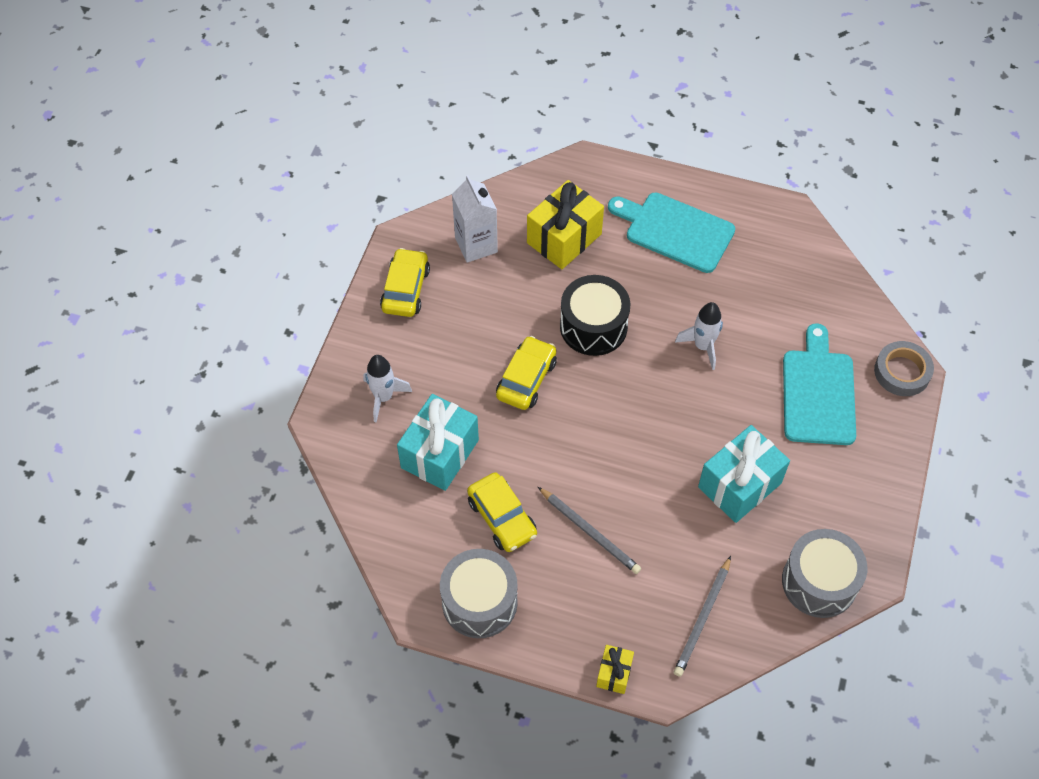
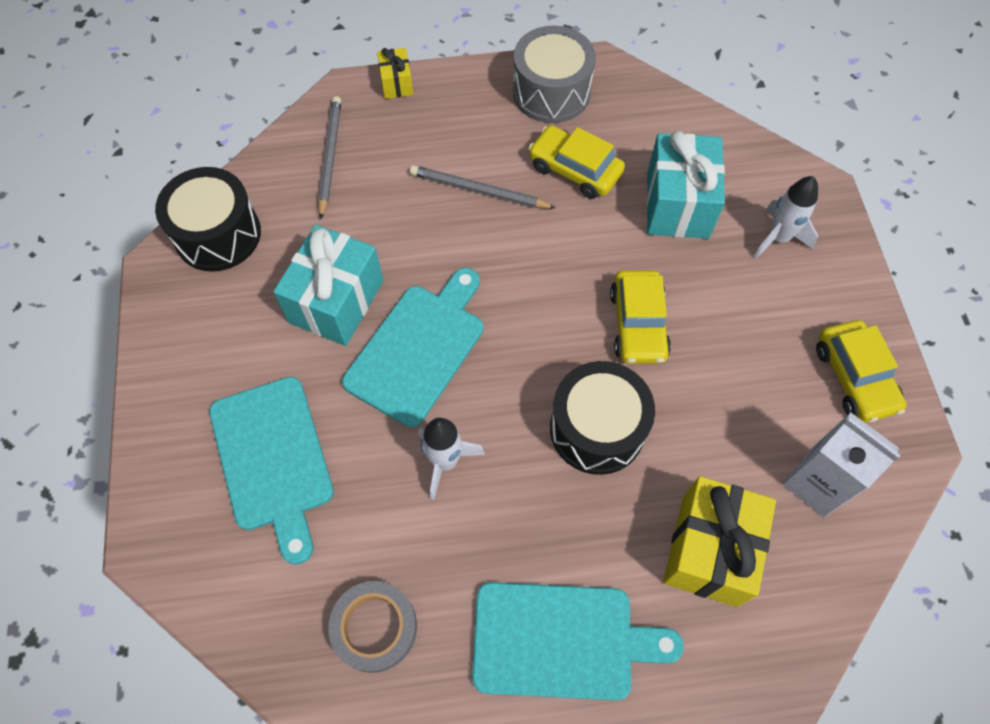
camera: 155 degrees right, 5 degrees up
grey drum [782,529,867,618] -> black drum [155,167,261,272]
grey tape [874,341,934,396] -> grey tape moved to [328,581,417,673]
none -> turquoise cutting board [342,268,483,427]

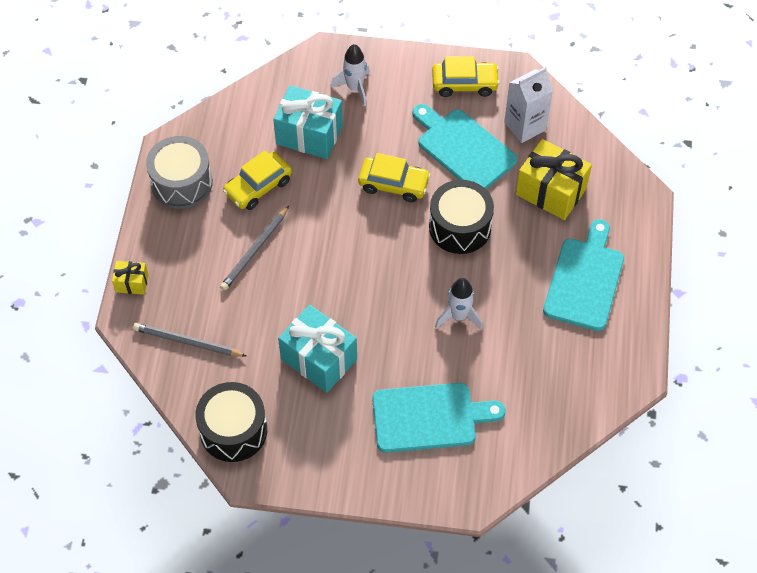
camera: 75 degrees left, 5 degrees down
grey tape [328,581,417,673] -> none
turquoise cutting board [342,268,483,427] -> turquoise cutting board moved to [413,104,518,189]

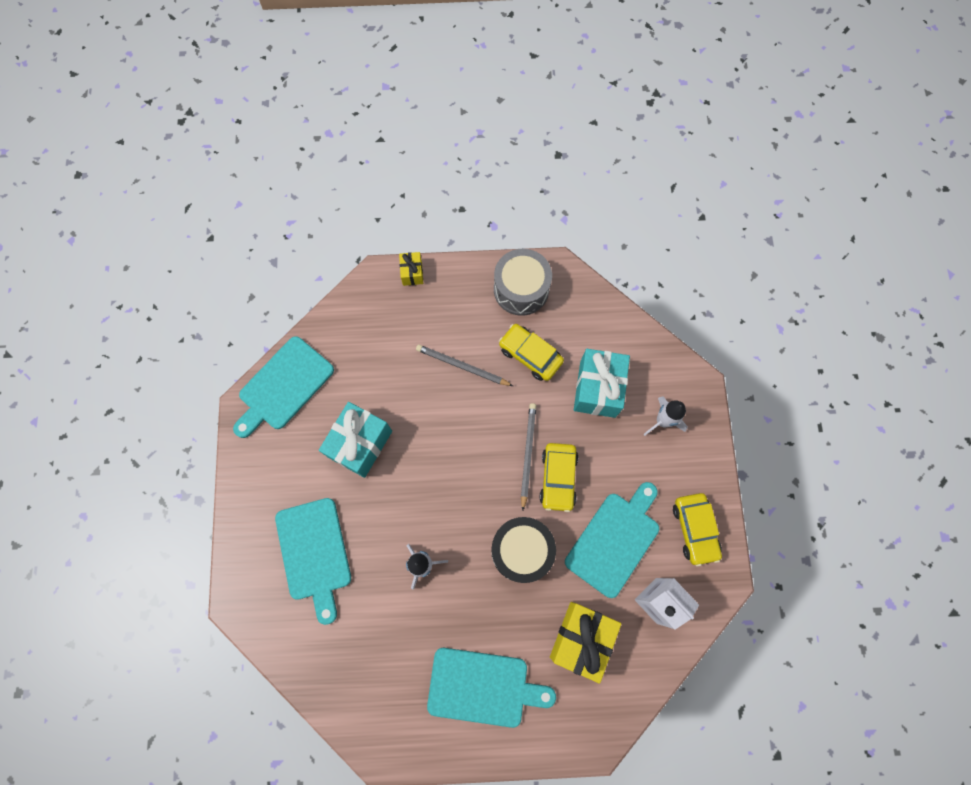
camera: 80 degrees right, 15 degrees up
grey pencil [133,323,246,357] -> grey pencil moved to [521,403,536,510]
black drum [195,382,267,462] -> turquoise cutting board [233,336,334,438]

